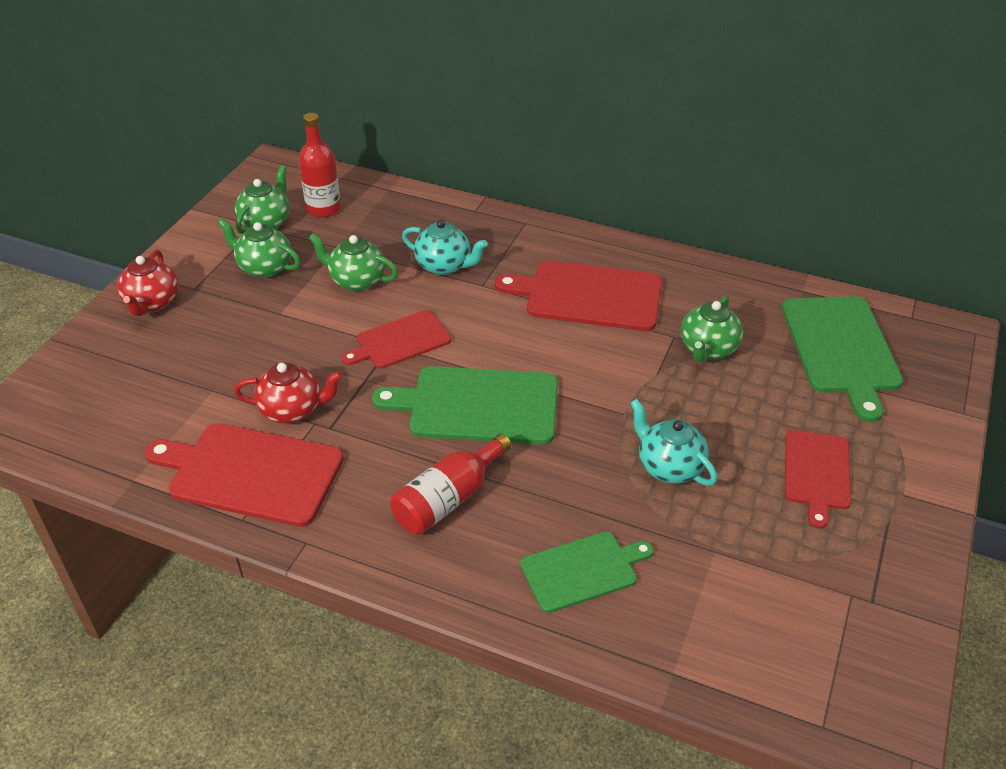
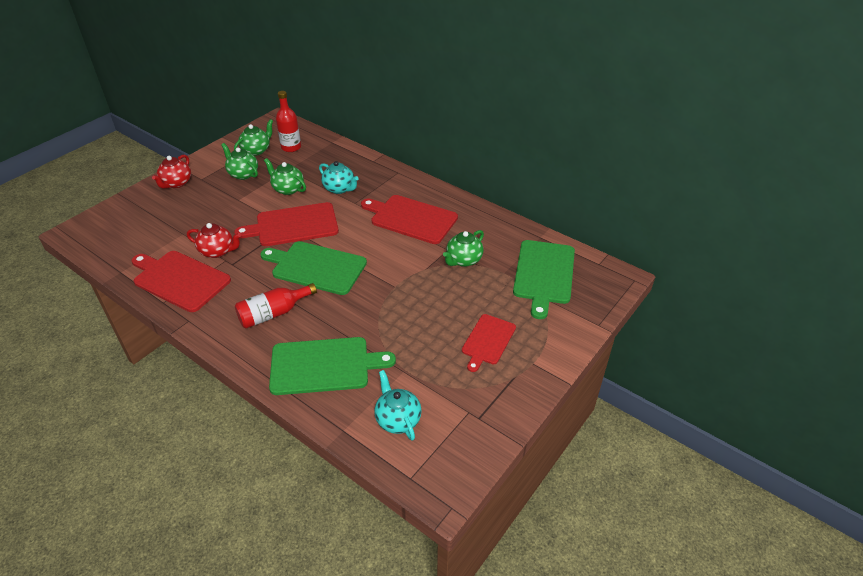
camera: 15 degrees right, 0 degrees up
red cutting board [342,310,451,369] -> red cutting board [234,202,339,246], size x1.61
green cutting board [520,532,653,613] -> green cutting board [269,337,396,395], size x1.61
turquoise teapot [631,399,717,486] -> turquoise teapot moved to [374,370,421,441]

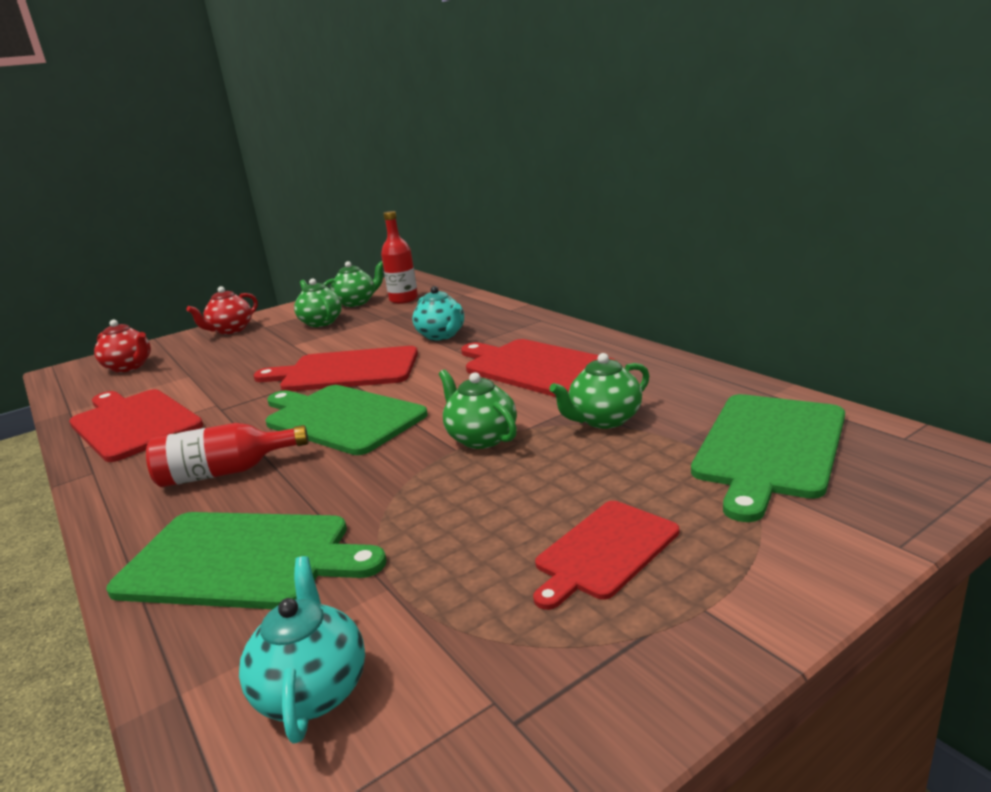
camera: 20 degrees right, 20 degrees down
red teapot [187,223,241,258] -> red teapot moved to [94,320,151,373]
green teapot [264,158,306,195] -> green teapot moved to [439,369,517,449]

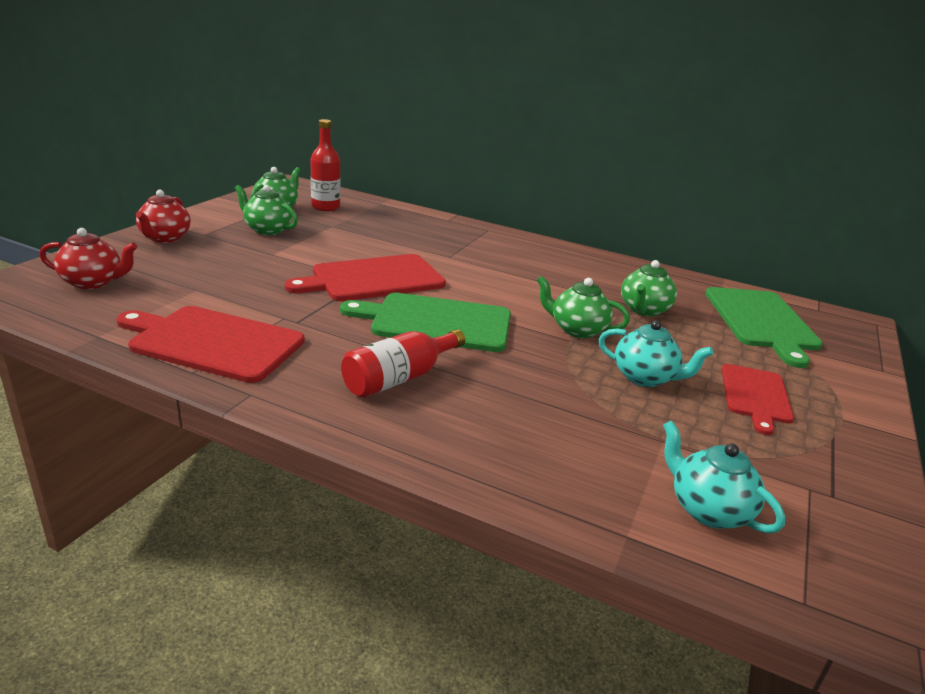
camera: 35 degrees left, 5 degrees up
green cutting board [106,512,387,609] -> none
turquoise teapot [412,286,464,341] -> turquoise teapot moved to [599,320,713,387]
red cutting board [461,339,616,397] -> none

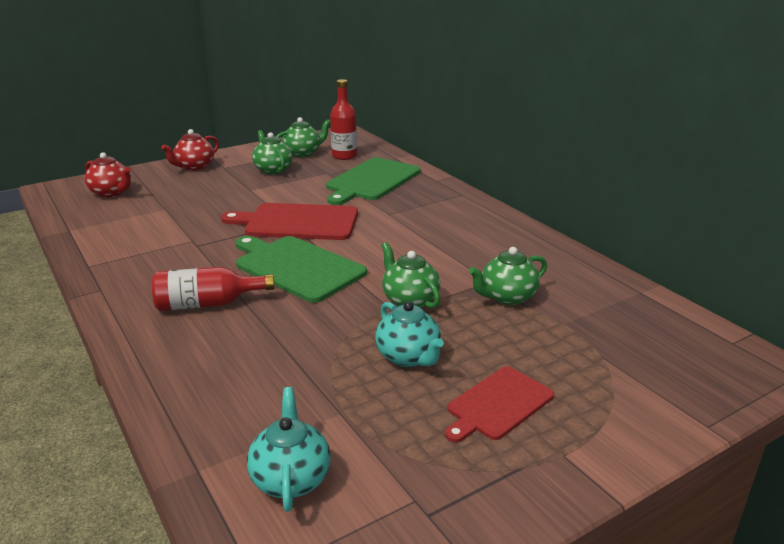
camera: 35 degrees right, 0 degrees up
red cutting board [116,306,305,383] -> none
green cutting board [705,287,823,368] -> green cutting board moved to [326,157,421,205]

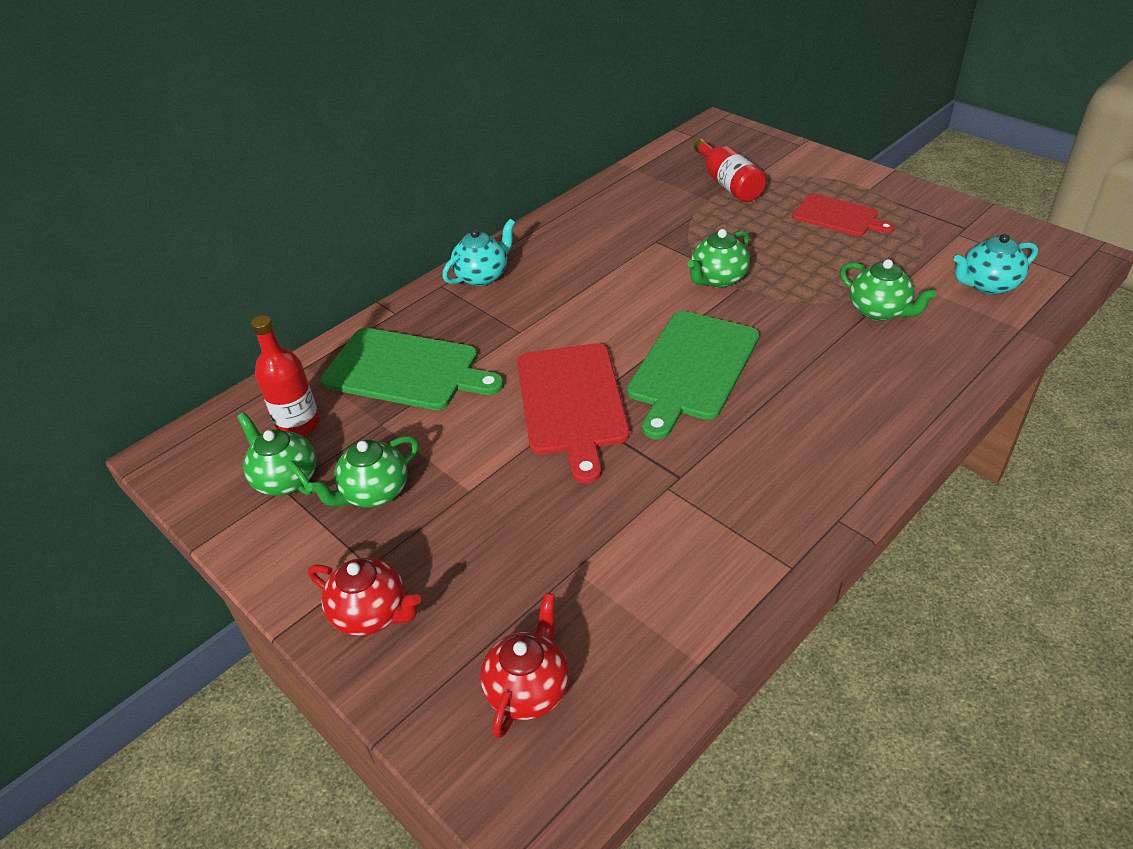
camera: 100 degrees left, 15 degrees up
red bottle [152,267,275,311] -> red bottle moved to [694,139,766,202]
turquoise teapot [375,301,444,367] -> turquoise teapot moved to [442,219,515,286]
green teapot [469,247,547,305] -> green teapot moved to [840,259,937,321]

